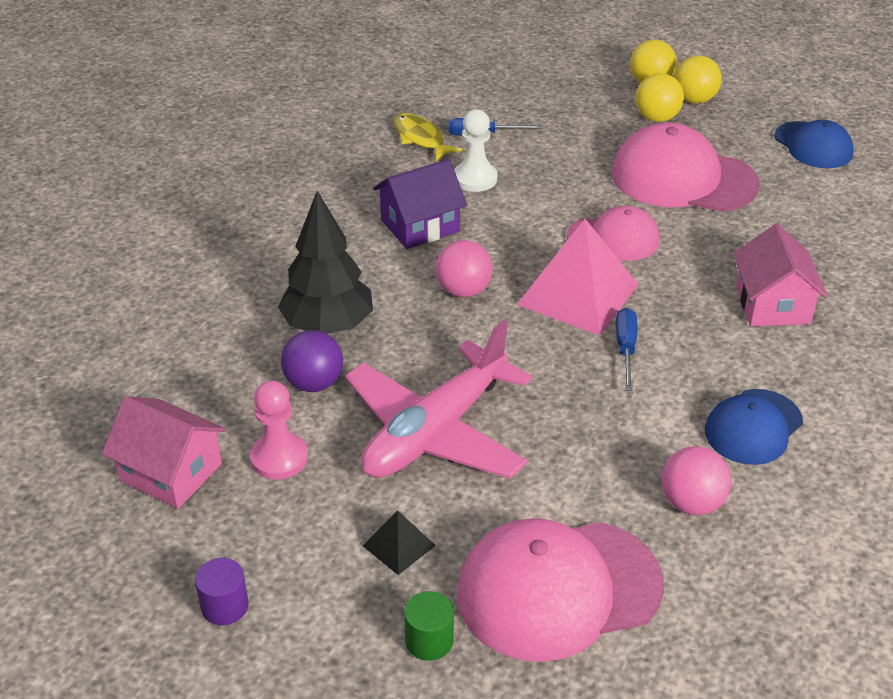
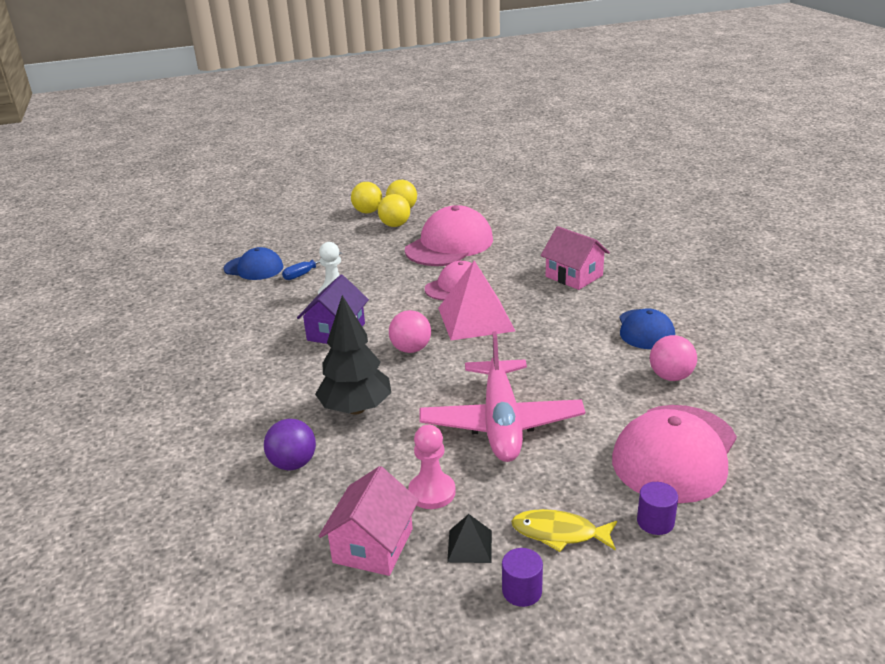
camera: 40 degrees left, 10 degrees down
pink house [102,396,226,509] -> pink house turned 60 degrees counterclockwise [319,466,419,576]
purple ball [281,330,343,392] -> purple ball moved to [264,419,316,470]
black pyramid [363,511,436,575] -> black pyramid moved to [447,514,492,563]
yellow fish [393,113,462,161] -> yellow fish moved to [511,509,617,552]
green cylinder [404,591,454,661] -> purple cylinder [637,482,678,535]
pink cap [611,122,759,212] -> pink cap turned 150 degrees clockwise [405,205,493,266]
blue screwdriver [615,308,637,391] -> none
blue cap [774,120,854,168] -> blue cap moved to [223,247,283,280]

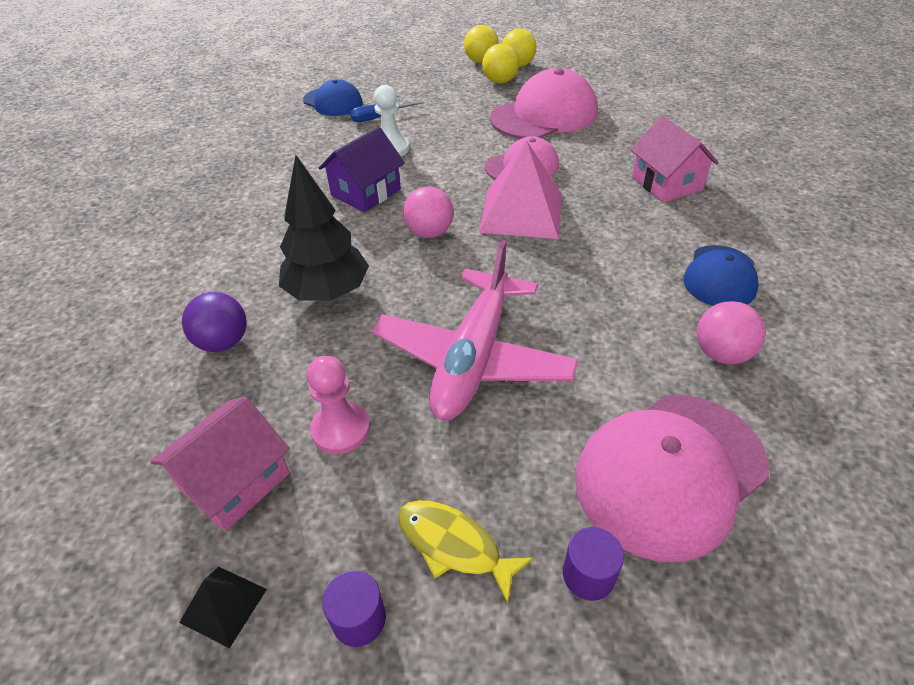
camera: 20 degrees right, 15 degrees up
black pyramid [447,514,492,563] -> black pyramid moved to [179,566,267,648]

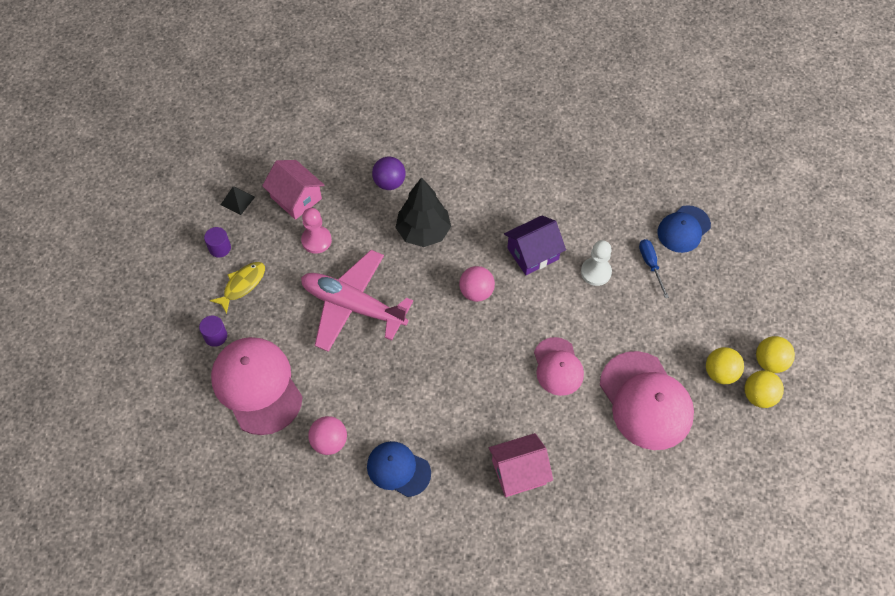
camera: 95 degrees right, 15 degrees up
purple house [319,127,405,213] -> purple house turned 75 degrees counterclockwise [504,216,566,275]
pink pyramid [479,140,562,239] -> none

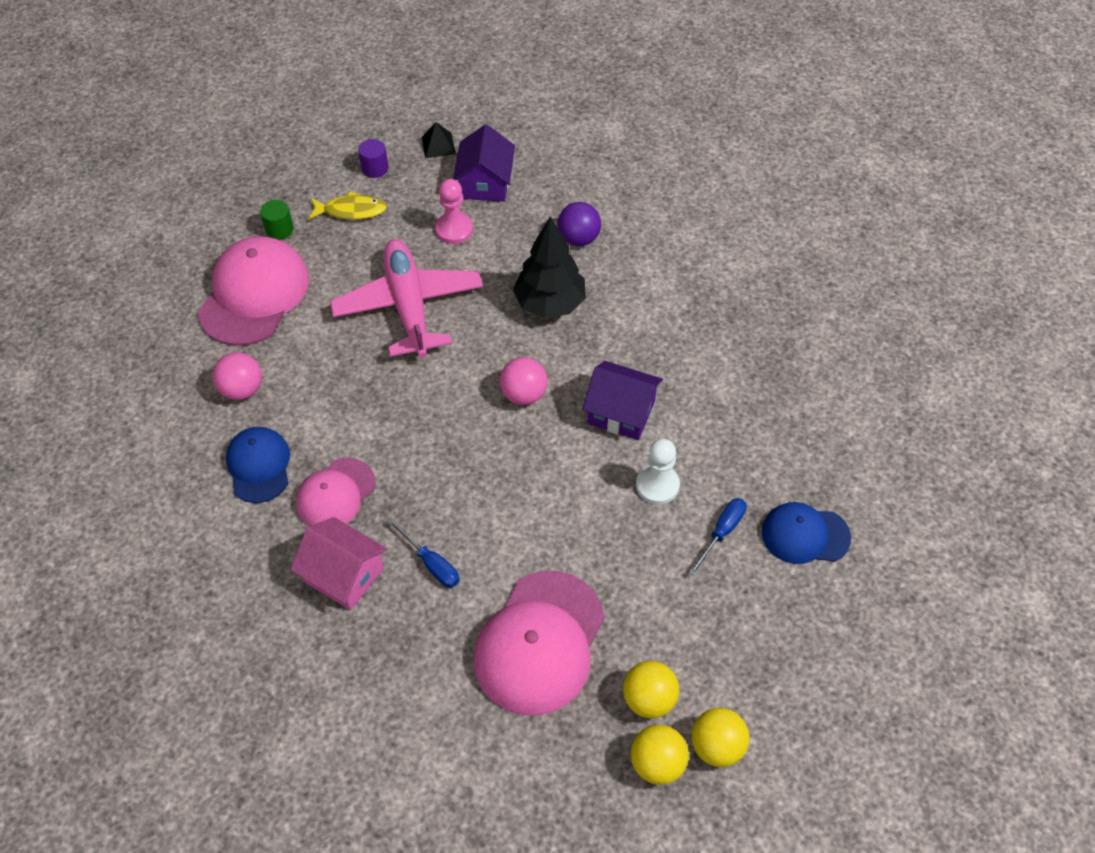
camera: 50 degrees right, 5 degrees down
purple cylinder [199,316,227,347] -> green cylinder [260,200,294,240]
pink house [262,160,324,220] -> purple house [453,124,515,202]
pink cap [534,337,584,396] -> pink cap moved to [296,458,376,526]
none -> blue screwdriver [387,518,460,588]

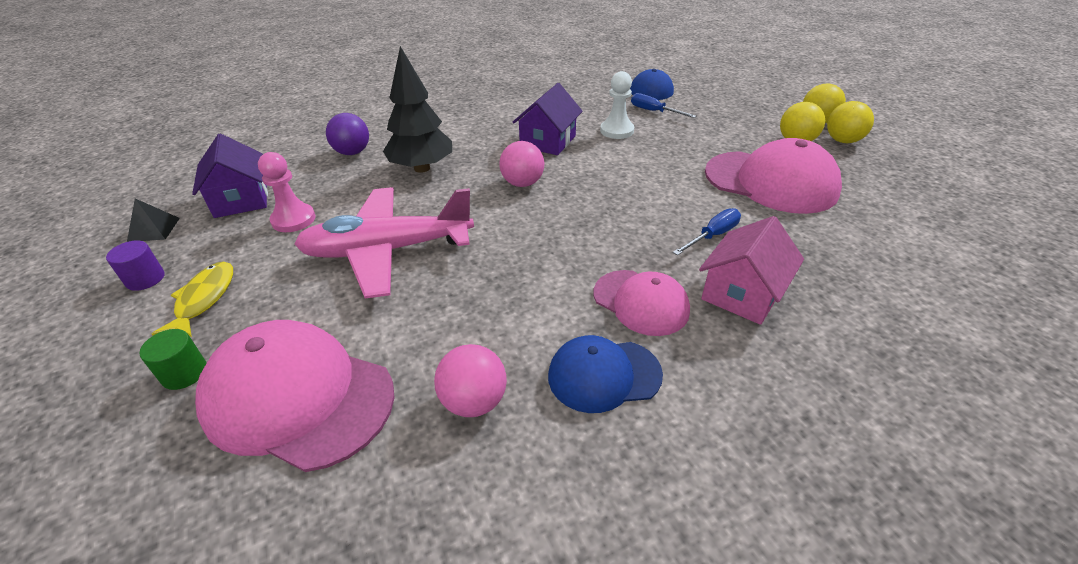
camera: 85 degrees left, 15 degrees down
purple house [453,124,515,202] -> purple house turned 60 degrees clockwise [192,134,268,218]

